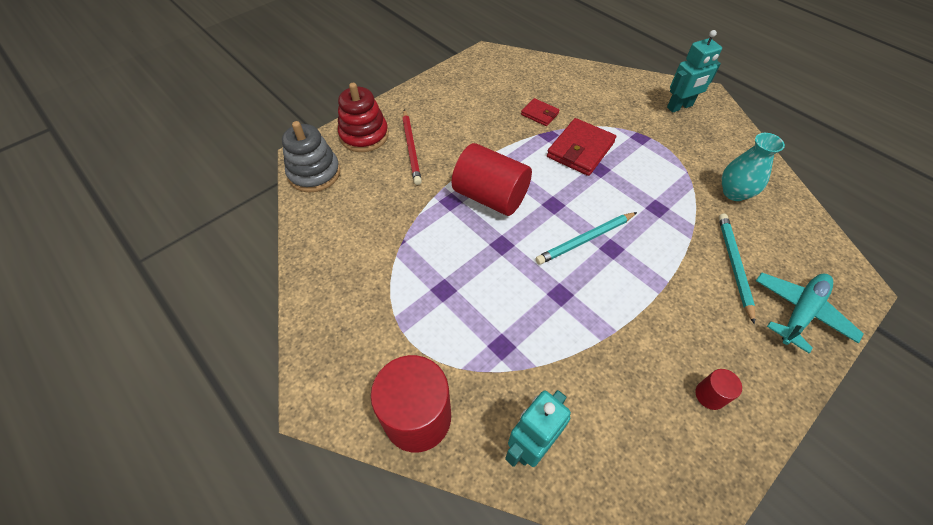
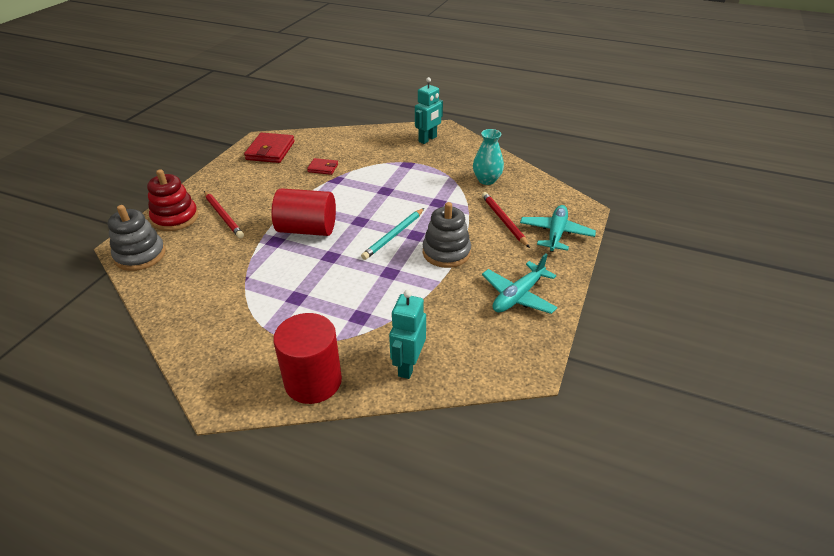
camera: 25 degrees left, 15 degrees down
red wallet [547,118,616,176] -> red wallet moved to [244,132,295,163]
red cylinder [695,369,742,410] -> turquoise plane [482,253,558,314]
turquoise pencil [719,213,755,324] -> red pencil [482,192,530,248]
none -> grey stacking toy [423,202,471,268]

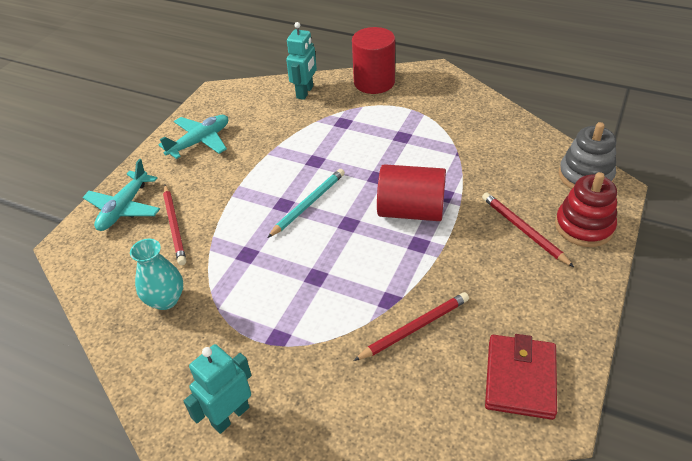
camera: 175 degrees left, 5 degrees up
red wallet [307,158,338,175] -> red pencil [353,292,469,361]
grey stacking toy [423,202,471,268] -> none

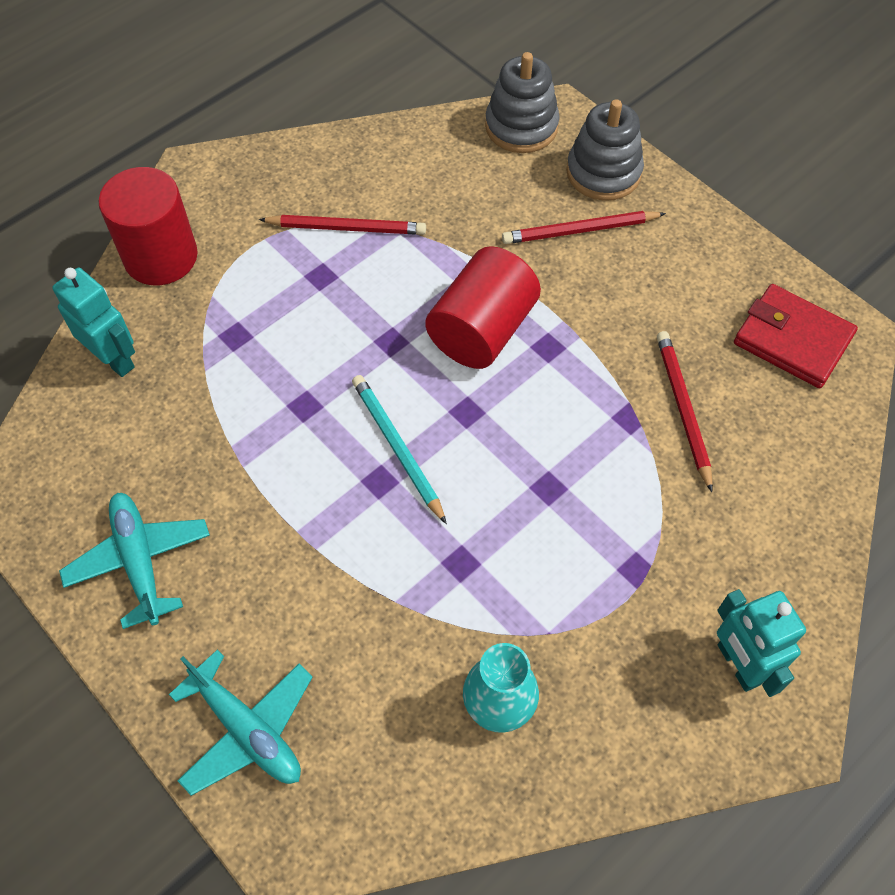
camera: 70 degrees left, 15 degrees up
red pencil [163,185,186,265] -> red pencil moved to [259,215,426,235]
red stacking toy [555,172,617,247] -> grey stacking toy [566,99,644,201]

